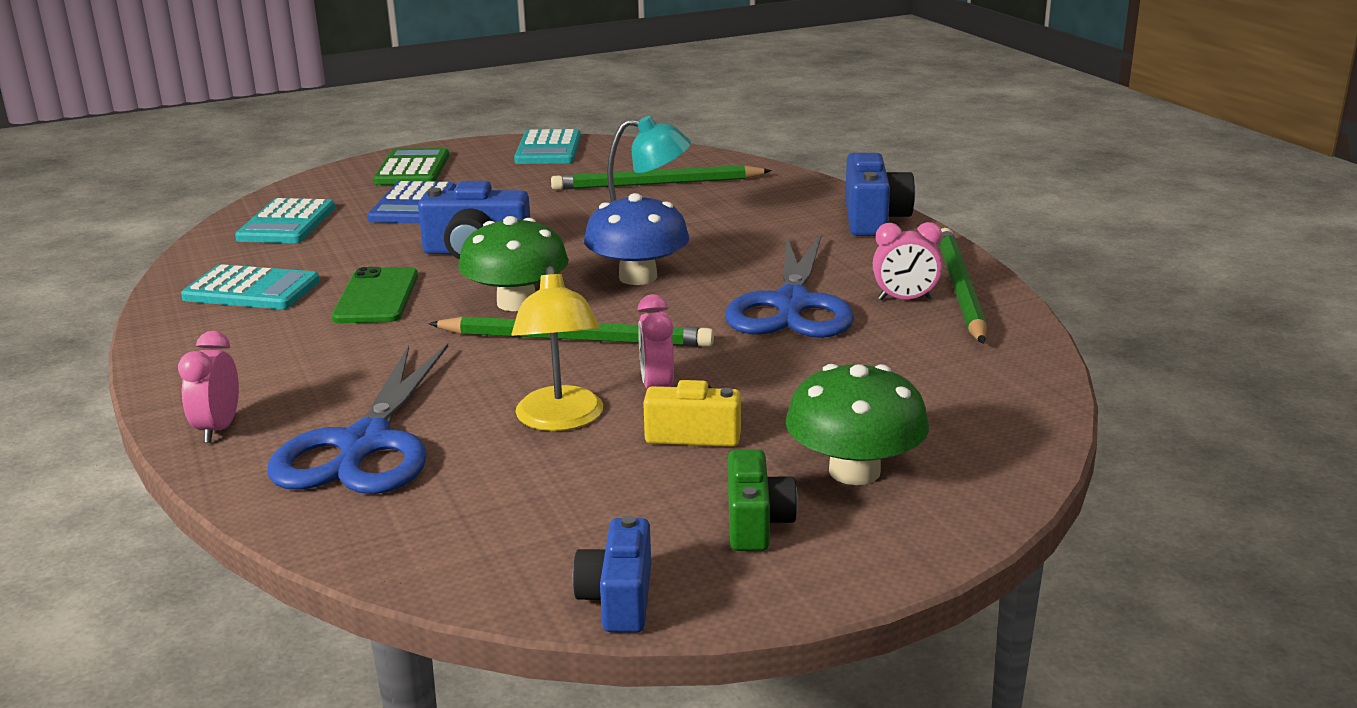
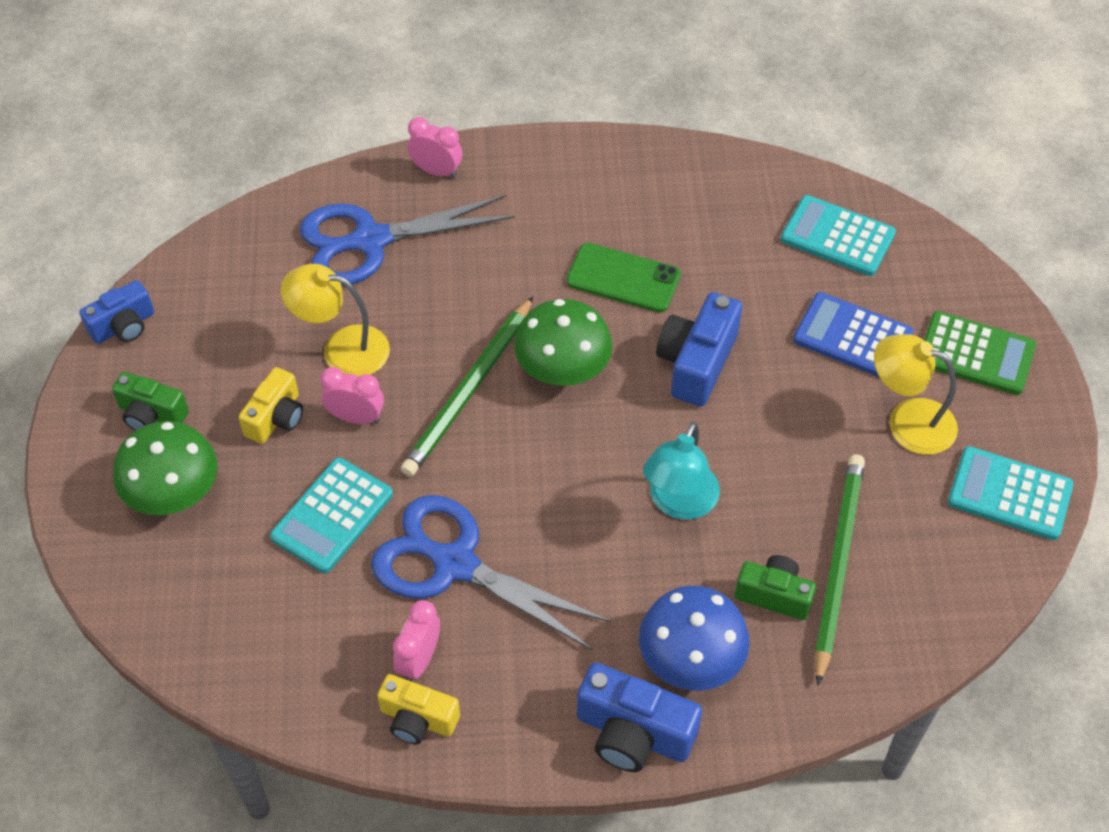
camera: 110 degrees right, 30 degrees up
turquoise calculator [181,264,320,309] -> turquoise calculator moved to [270,458,393,573]
blue scissors [268,344,448,494] -> blue scissors turned 45 degrees counterclockwise [300,195,515,286]
blue camera [573,515,651,633] -> blue camera turned 120 degrees clockwise [79,280,154,344]
blue mushroom [584,193,689,285] -> blue mushroom moved to [639,586,750,691]
green pencil [939,228,987,344] -> yellow camera [377,674,460,744]
none -> green camera [735,555,816,620]
none -> yellow lamp [874,334,958,455]

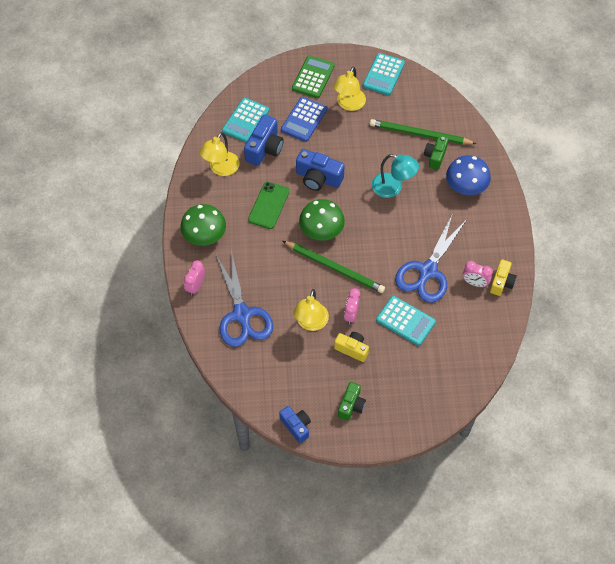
camera: 90 degrees left, 5 degrees up
green mushroom [113,421,217,515] -> green mushroom moved to [180,204,226,246]
blue camera [577,663,702,772] -> blue camera moved to [244,115,283,166]
none -> yellow lamp [199,132,240,176]

